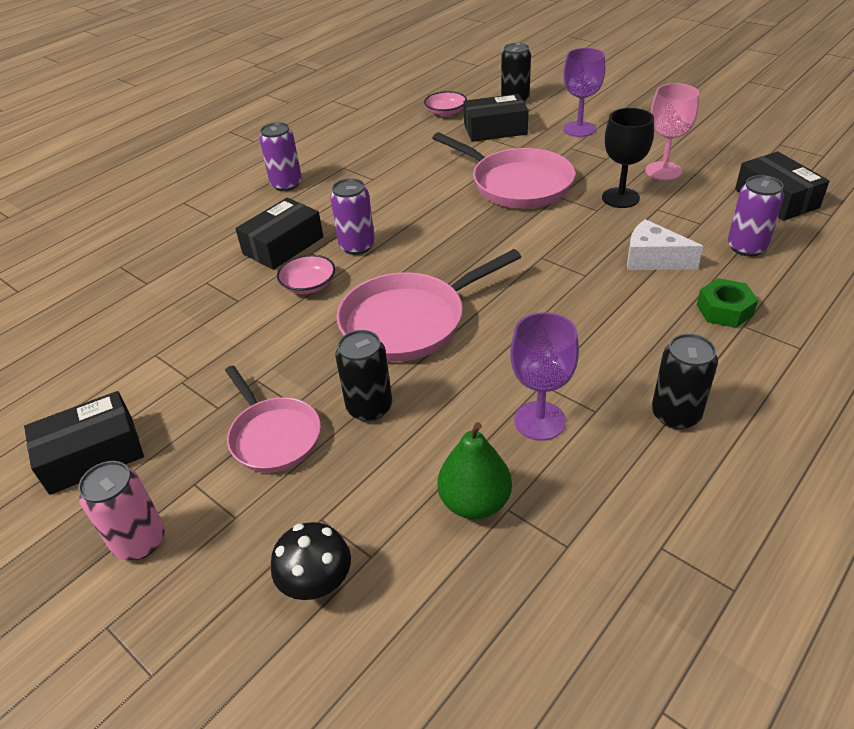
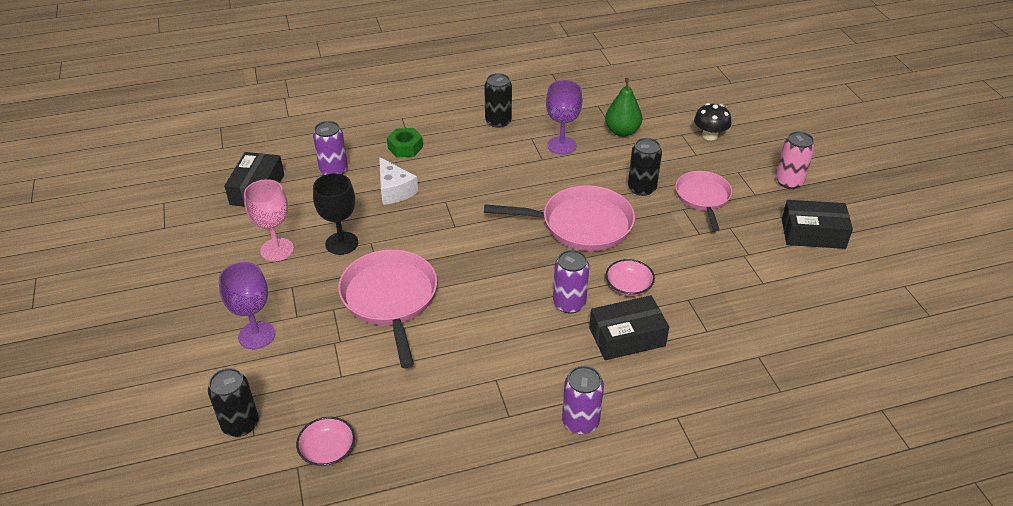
camera: 150 degrees left, 0 degrees up
black box [464,94,528,142] -> none

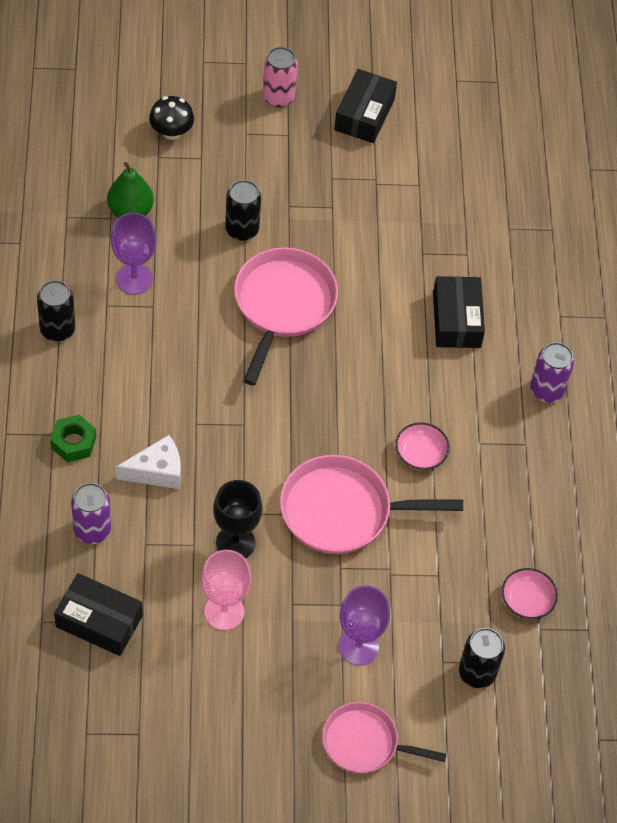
camera: 80 degrees left, 15 degrees up
purple can [553,250,589,314] -> none
pink bowl [606,259,655,296] -> pink bowl moved to [395,422,450,470]
pink pan [675,171,732,231] -> pink pan moved to [323,702,447,773]

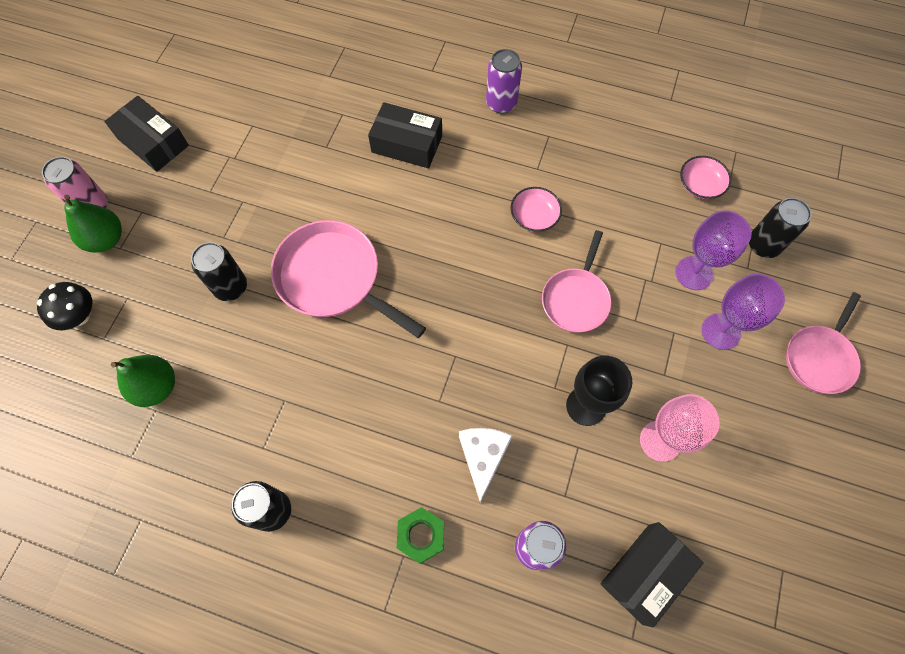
camera: 65 degrees left, 10 degrees up
purple goblet [111,213,156,295] -> purple goblet moved to [676,210,752,290]
pink pan [280,455,463,554] -> pink pan [542,230,611,333], size x0.64
none -> green pear [64,195,122,253]

